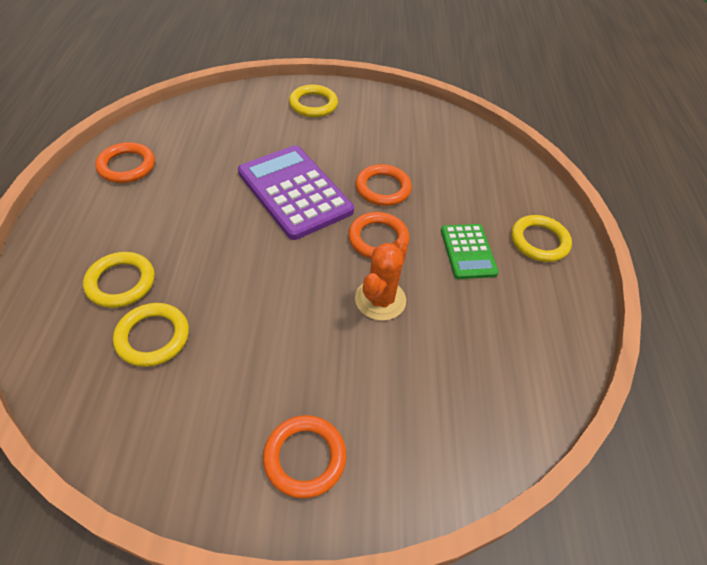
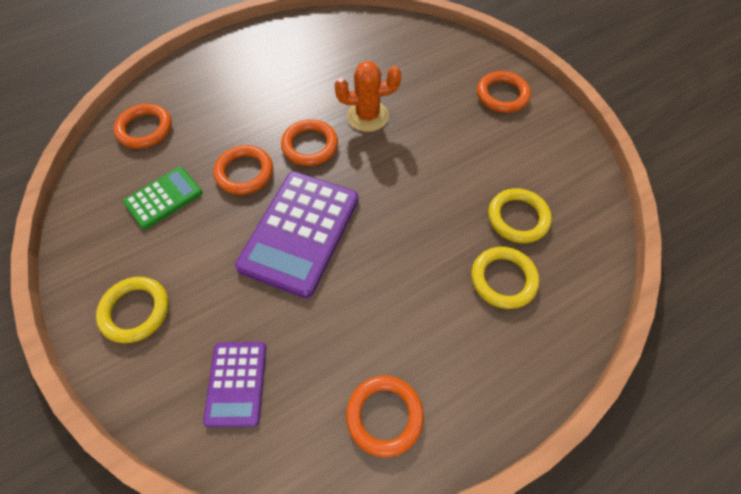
camera: 120 degrees left, 10 degrees up
green calculator [441,224,499,279] -> green calculator moved to [123,167,202,230]
yellow ring [511,215,572,262] -> none
none -> orange ring [114,104,172,149]
none -> purple calculator [203,342,266,427]

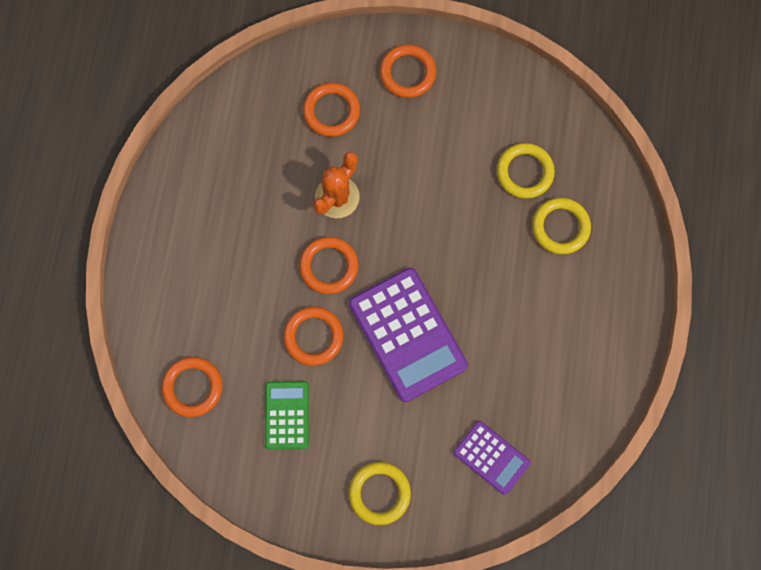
camera: 50 degrees left, 15 degrees up
orange ring [346,376,424,458] -> orange ring moved to [303,83,360,137]

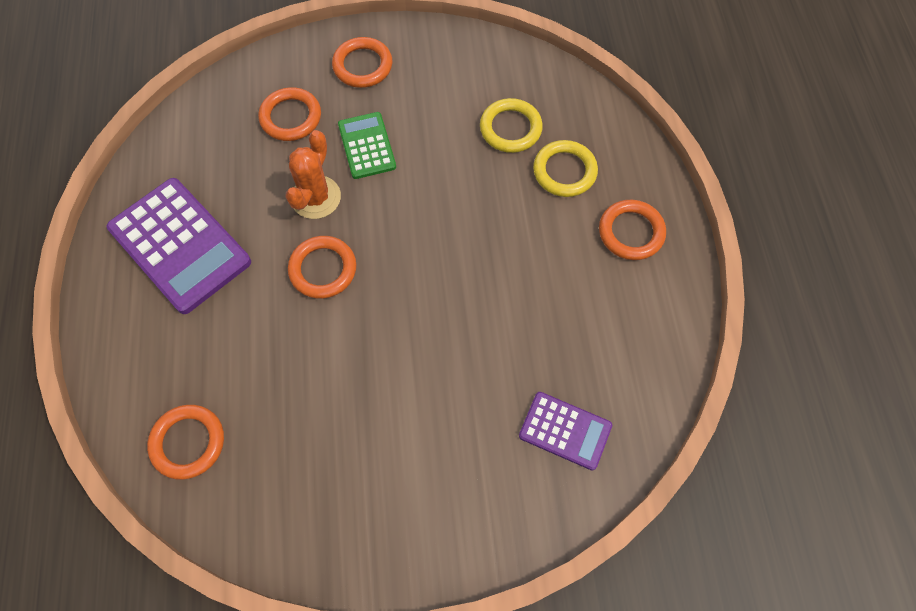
camera: 15 degrees left, 10 degrees down
green calculator [265,381,309,449] -> green calculator moved to [338,112,396,179]
orange ring [283,307,344,366] -> orange ring moved to [599,200,666,260]
purple calculator [349,268,468,402] -> purple calculator moved to [107,178,251,314]
yellow ring [349,462,411,525] -> none

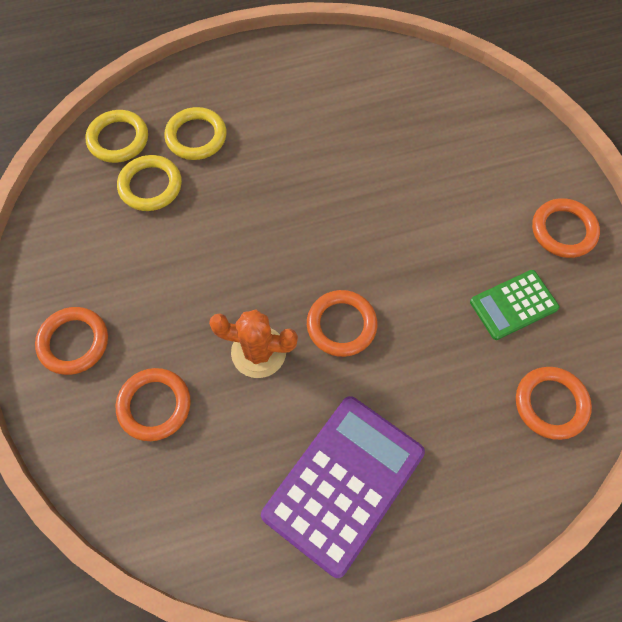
camera: 100 degrees left, 0 degrees up
green calculator [338,112,396,179] -> green calculator moved to [470,270,559,340]
purple calculator [519,392,612,470] -> none
orange ring [599,200,666,260] -> orange ring moved to [532,198,600,258]
none -> yellow ring [85,110,148,163]

